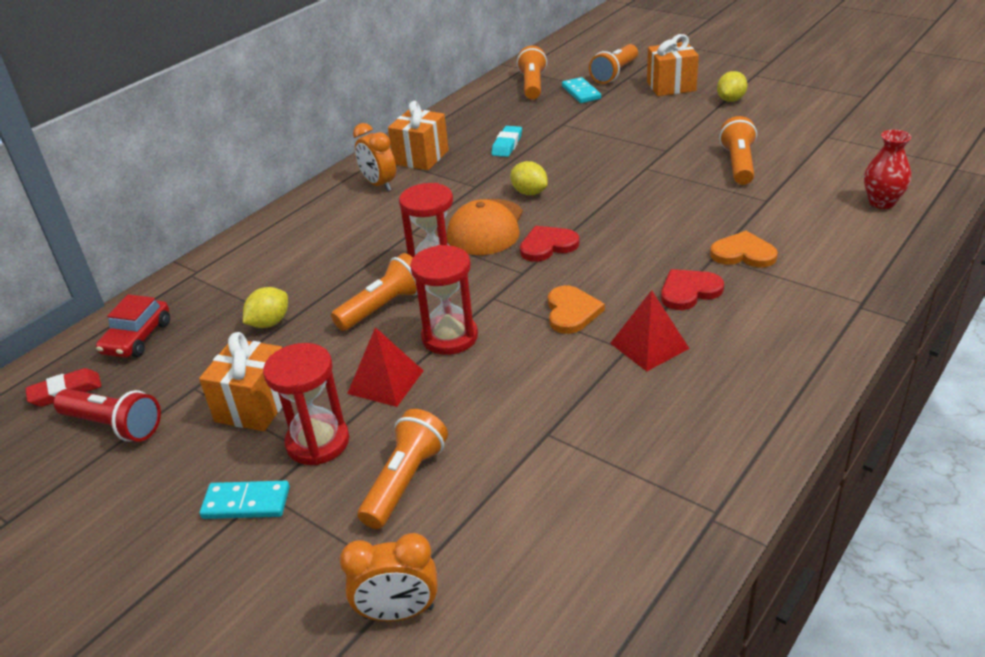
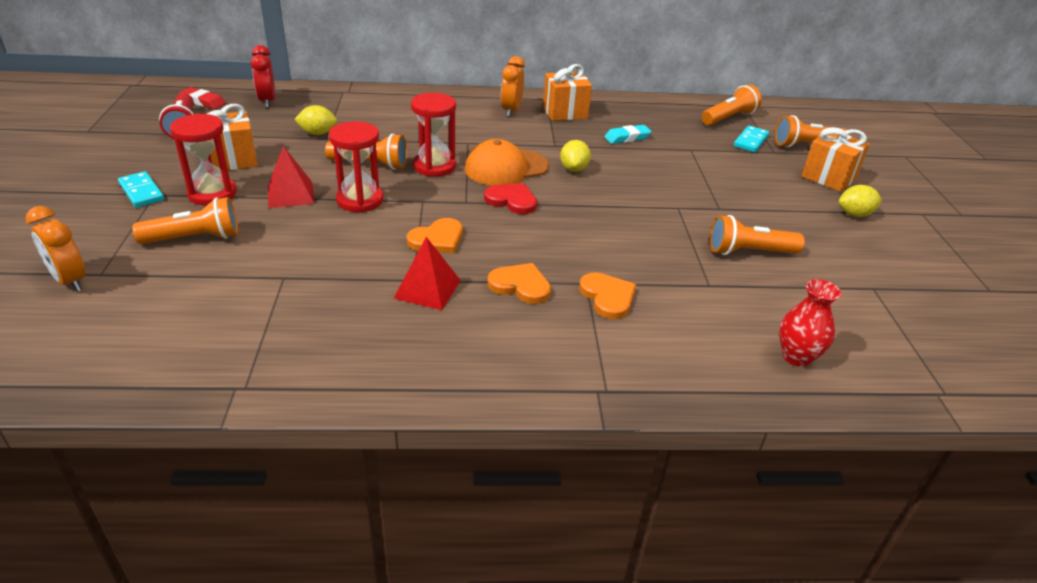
camera: 45 degrees right, 0 degrees up
red car [96,295,170,358] -> red clock [251,45,275,108]
red heart [661,269,724,310] -> orange heart [487,263,551,304]
orange flashlight [719,116,757,185] -> orange flashlight turned 150 degrees counterclockwise [710,215,805,255]

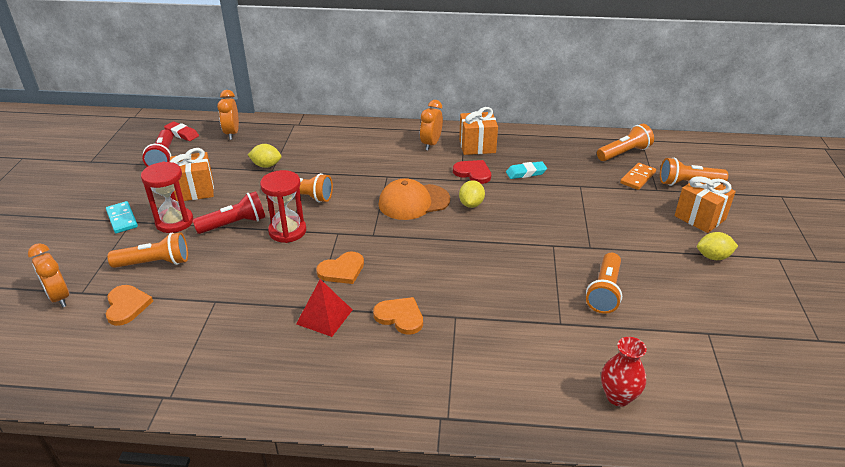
camera: 10 degrees right, 0 degrees up
red clock [251,45,275,108] -> orange clock [217,90,239,140]
red pyramid [268,146,315,208] -> red flashlight [193,191,265,234]
red hourglass [411,93,456,177] -> none
red heart [484,183,537,214] -> red heart moved to [453,160,491,184]
orange heart [579,272,636,319] -> orange heart moved to [106,285,153,326]
orange flashlight [710,215,805,255] -> orange flashlight turned 75 degrees counterclockwise [586,253,622,314]
turquoise domino [734,126,769,152] -> orange domino [620,163,656,190]

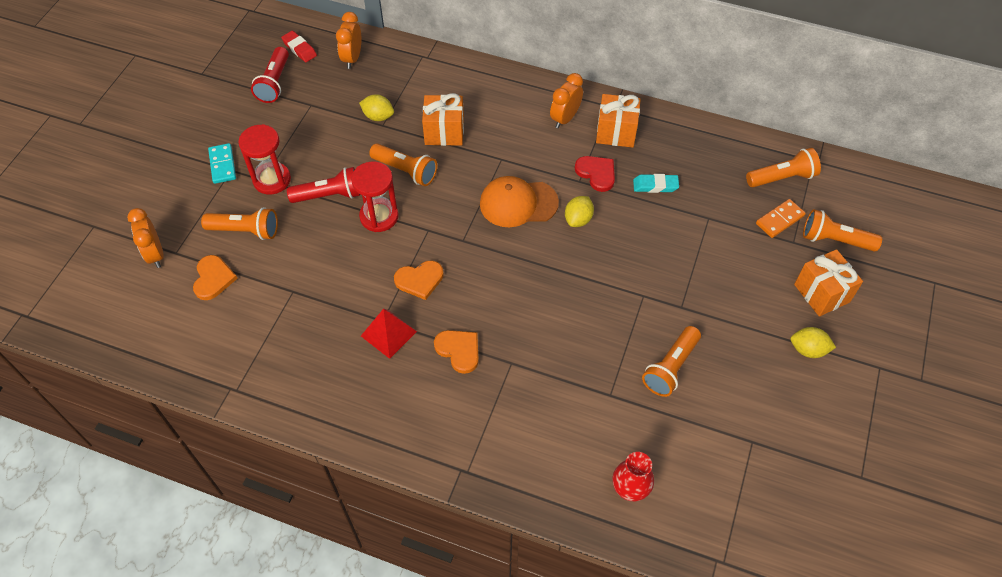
camera: 15 degrees right, 20 degrees up
orange gift [170,148,214,201] -> orange gift moved to [422,93,464,146]

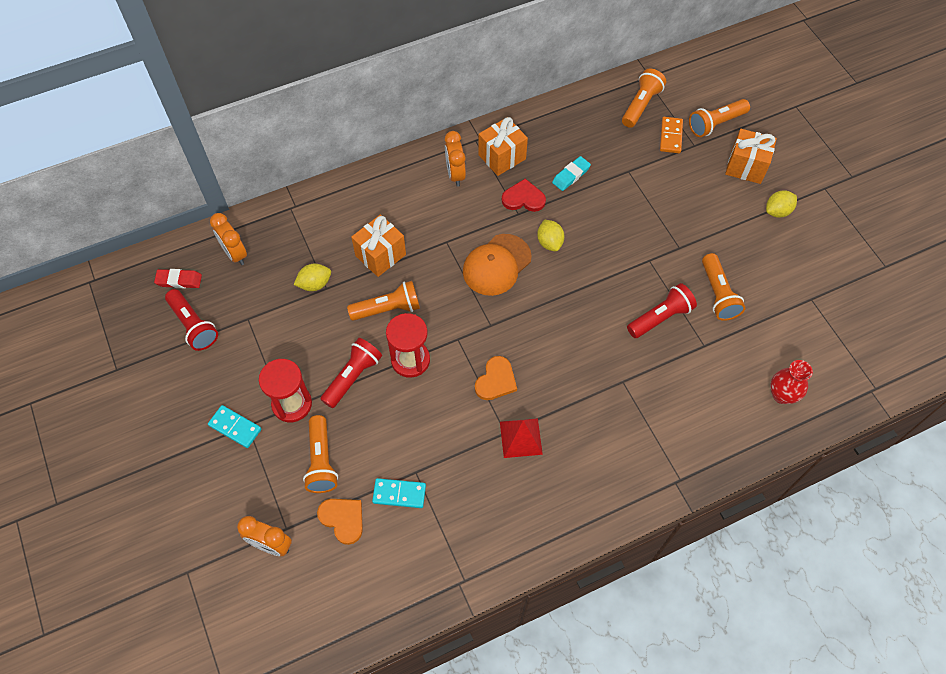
camera: 45 degrees left, 5 degrees up
orange flashlight [201,207,278,240] -> orange flashlight turned 120 degrees clockwise [303,415,338,493]
orange heart [434,330,479,374] -> none
none -> turquoise domino [372,478,426,508]
none -> red flashlight [627,283,697,338]

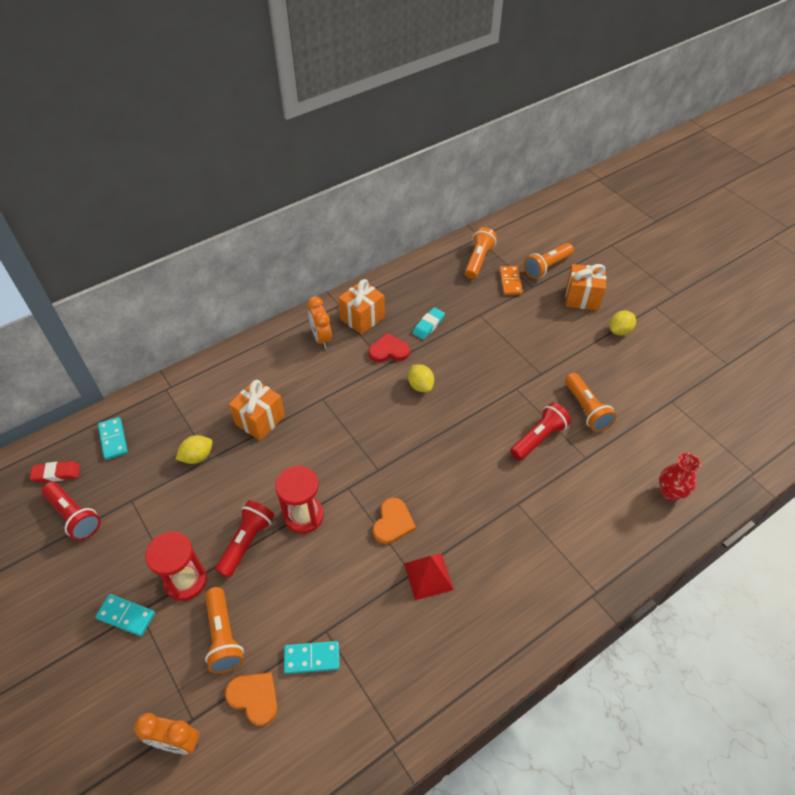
camera: 10 degrees left, 10 degrees down
orange clock [210,213,247,265] -> turquoise domino [98,417,128,460]
orange flashlight [347,281,420,321] -> none
orange cap [463,234,532,296] -> none

